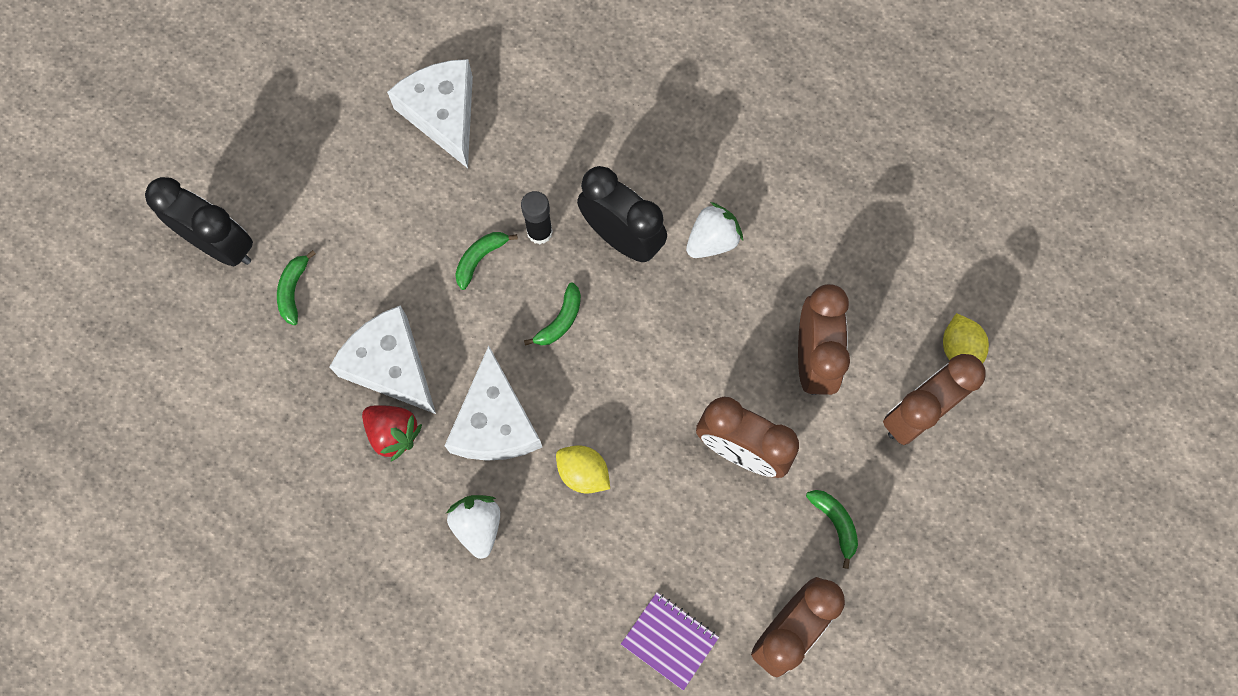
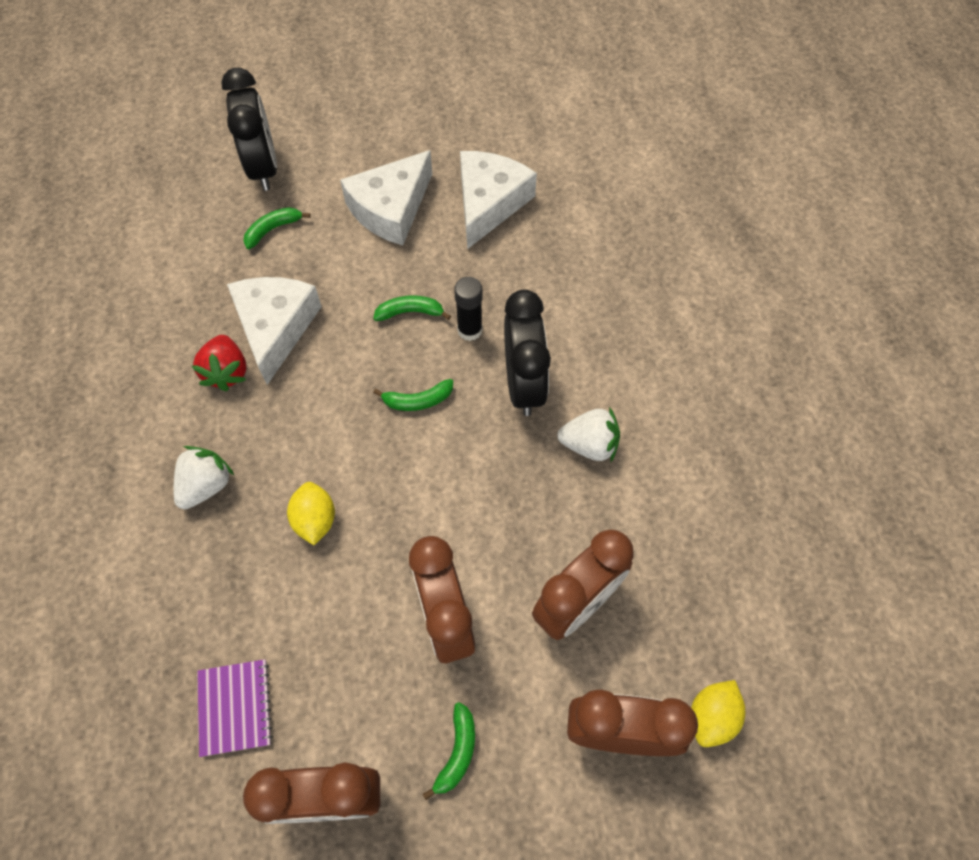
camera: 45 degrees right, 10 degrees down
white cheese [445,346,542,461] -> white cheese moved to [340,150,432,245]

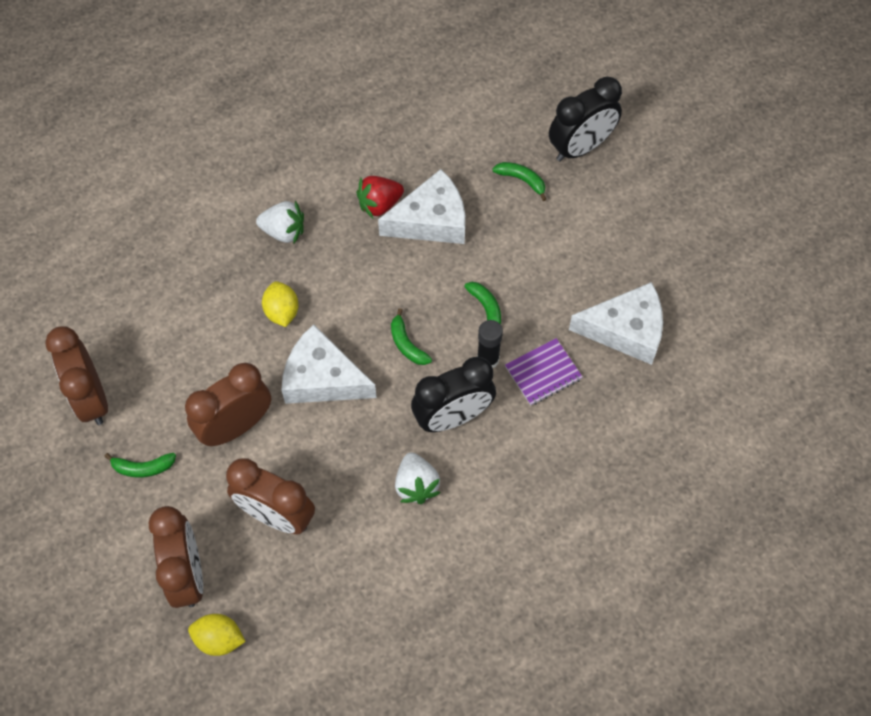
camera: 70 degrees right, 0 degrees up
purple notebook [197,659,273,757] -> purple notebook moved to [505,338,583,406]
yellow lemon [287,482,335,545] -> yellow lemon turned 75 degrees counterclockwise [262,281,299,327]
white cheese [340,150,432,245] -> white cheese moved to [282,324,377,404]

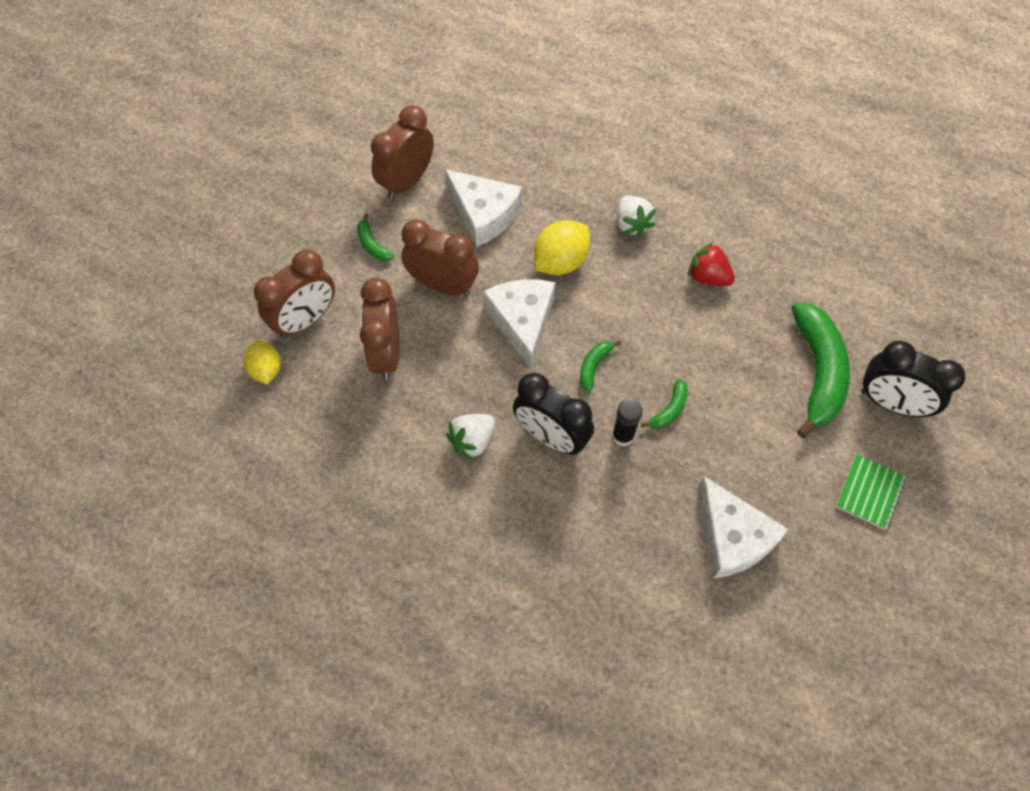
camera: 60 degrees right, 0 degrees up
yellow lemon [262,281,299,327] -> yellow lemon [534,220,590,275], size x1.51
white cheese [378,169,465,244] -> white cheese moved to [445,169,522,247]
green banana [492,162,547,201] -> green banana [791,302,850,438], size x2.25
purple notebook [505,338,583,406] -> none
none -> green notebook [836,454,905,529]

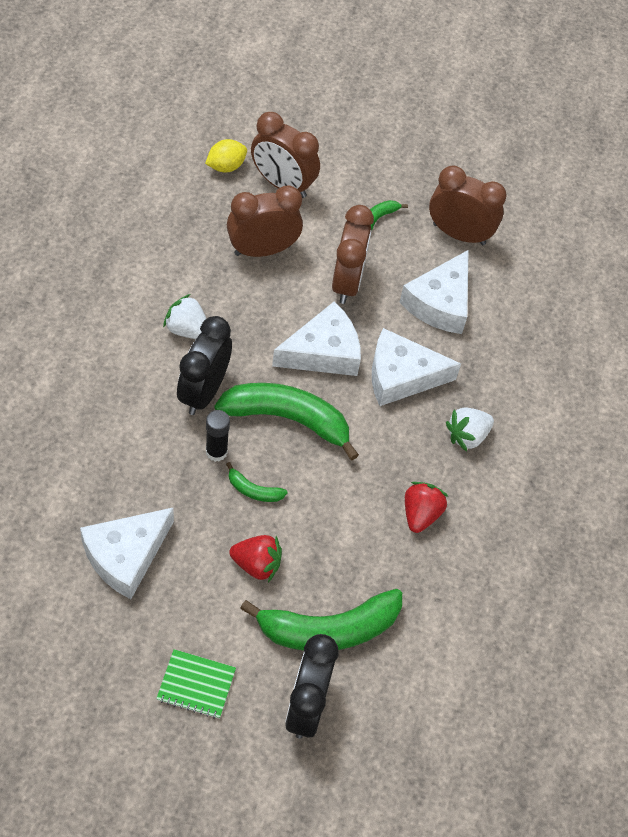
camera: 70 degrees right, 5 degrees down
yellow lemon [534,220,590,275] -> white cheese [372,328,461,406]
green banana [580,341,621,392] -> green banana [214,383,359,460], size x2.25
none -> red strawberry [229,535,282,582]

